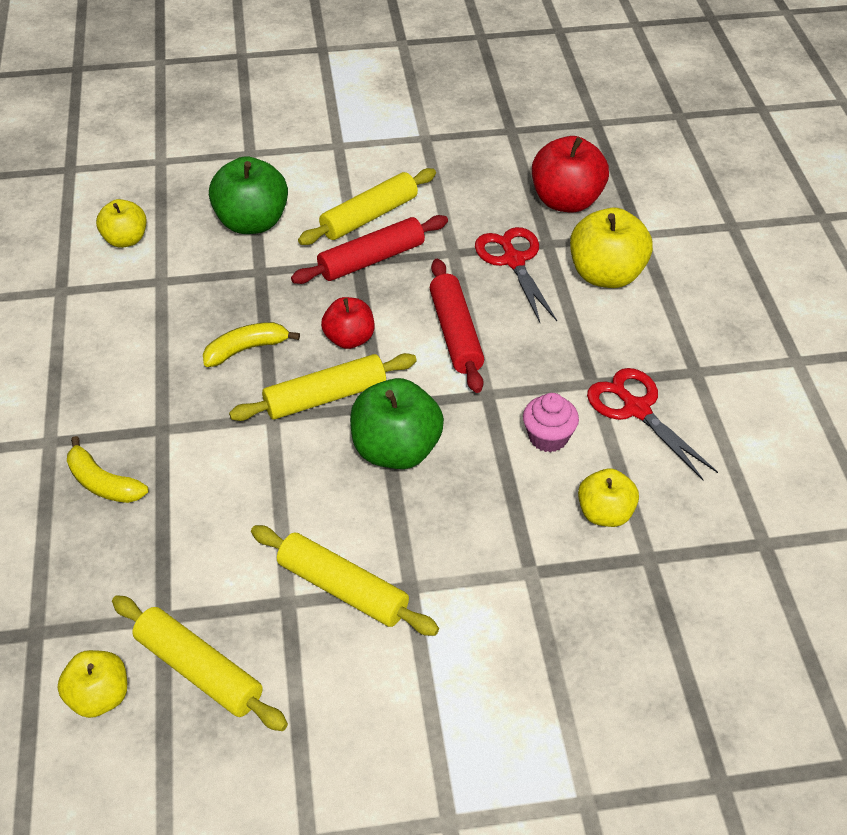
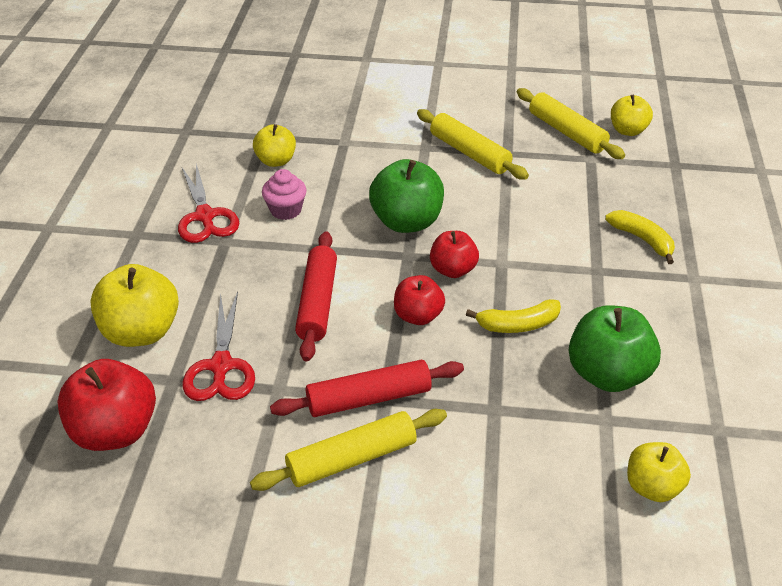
camera: 165 degrees left, 5 degrees down
green apple [209,156,288,234] -> green apple moved to [569,305,661,392]
yellow rolling pin [229,353,417,421] -> red apple [430,231,479,278]

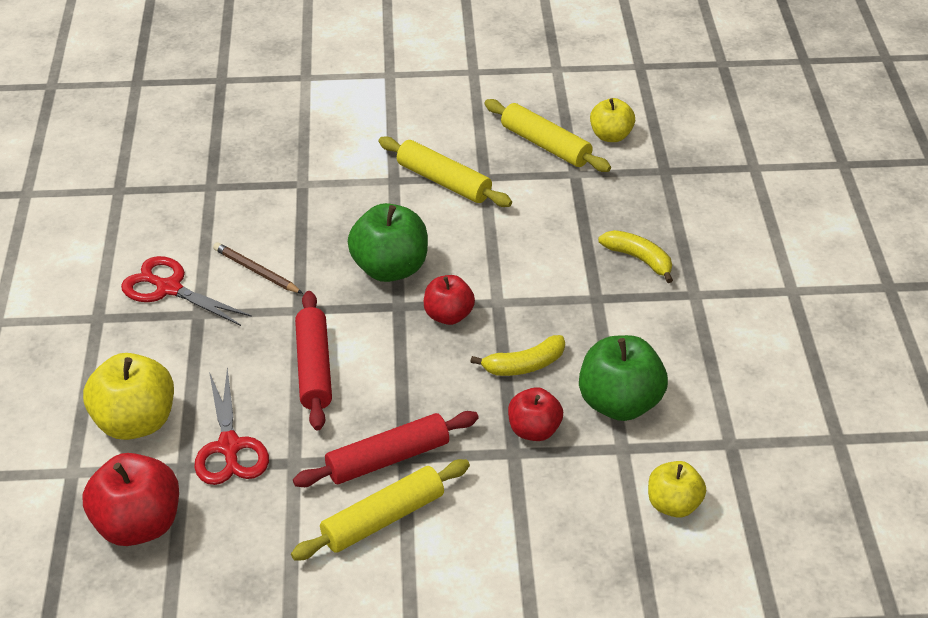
camera: 10 degrees left, 0 degrees up
red scissors [178,163,239,243] -> red scissors turned 150 degrees clockwise [121,256,252,326]
yellow apple [253,124,296,167] -> none
pink cupcake [262,169,307,220] -> brown pencil [213,242,303,294]
red apple [394,275,445,325] -> red apple moved to [508,387,563,441]

